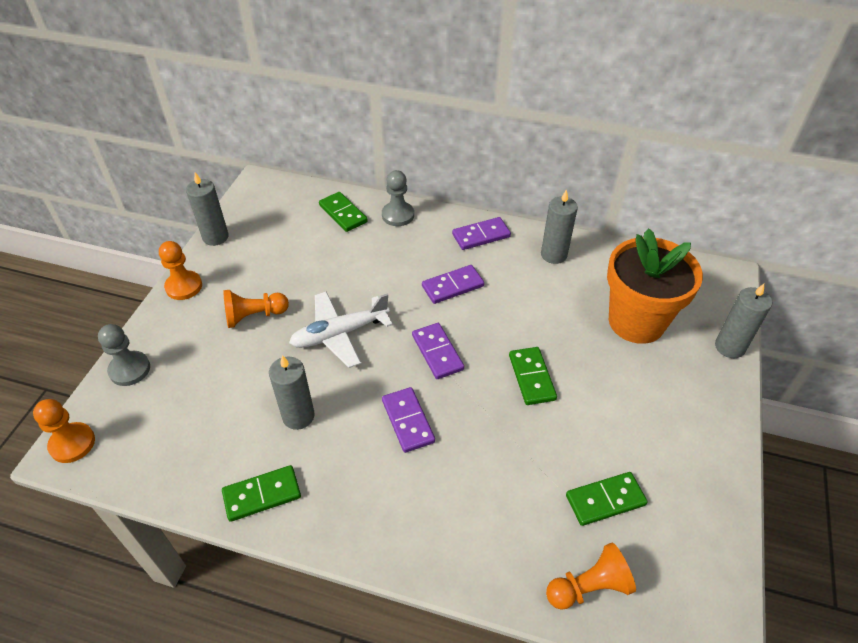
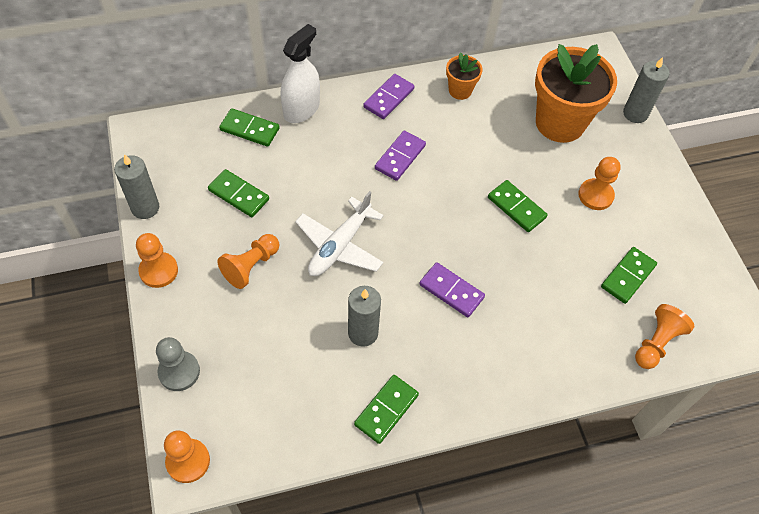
camera: 35 degrees left, 10 degrees up
grey pawn [382,170,414,226] -> white spray bottle [281,24,320,123]
purple domino [412,323,464,379] -> none
grey candle [541,189,578,264] -> orange flower pot [446,52,482,100]
none -> green domino [208,169,269,217]
none -> orange pawn [578,157,621,210]

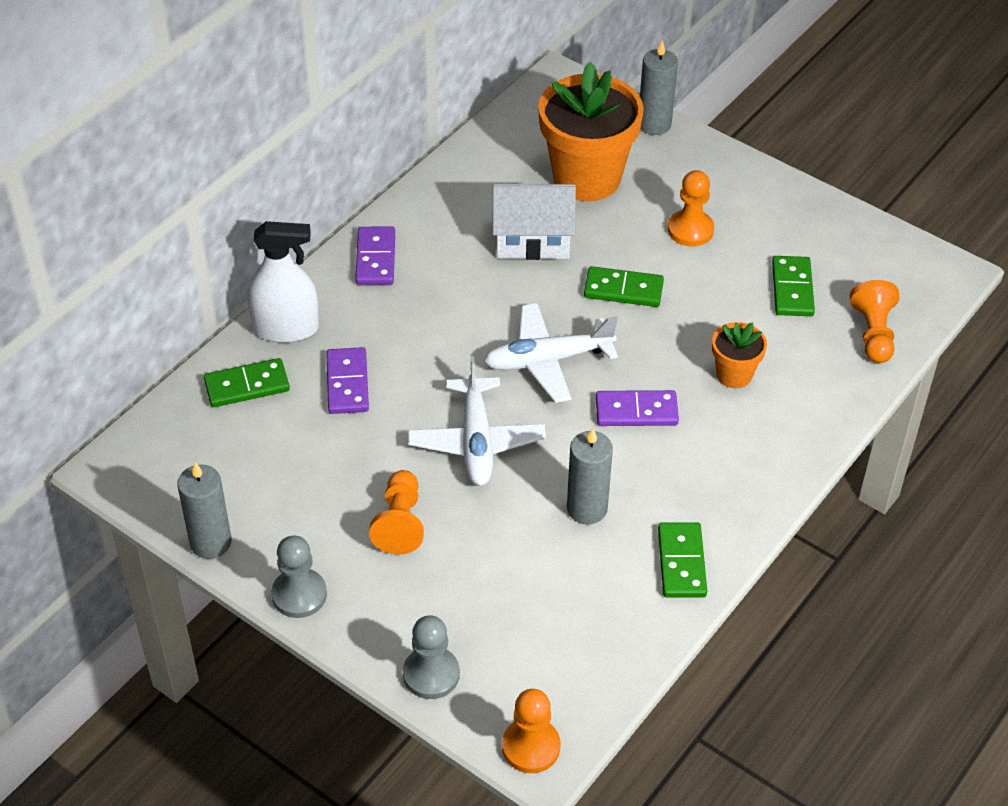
camera: 35 degrees left, 10 degrees down
orange pawn [136,233,178,288] -> grey pawn [271,536,327,618]
green domino [208,169,269,217] -> none
white spray bottle [281,24,320,123] -> white spray bottle turned 90 degrees clockwise [248,221,319,343]
purple domino [375,130,426,181] -> purple domino moved to [326,347,369,414]
orange flower pot [446,52,482,100] -> orange flower pot moved to [712,322,767,388]
none -> white plane [484,303,618,403]
none -> white house [492,184,576,260]

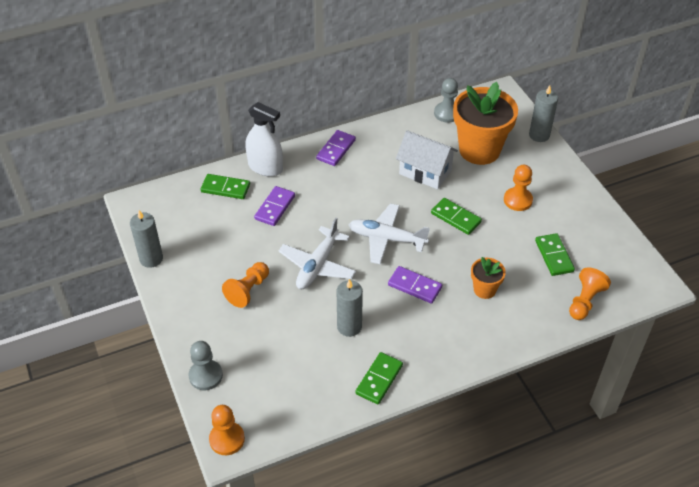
camera: 30 degrees right, 0 degrees up
grey pawn [271,536,327,618] -> grey pawn moved to [434,78,458,123]
green domino [772,256,815,316] -> green domino turned 45 degrees counterclockwise [535,233,575,276]

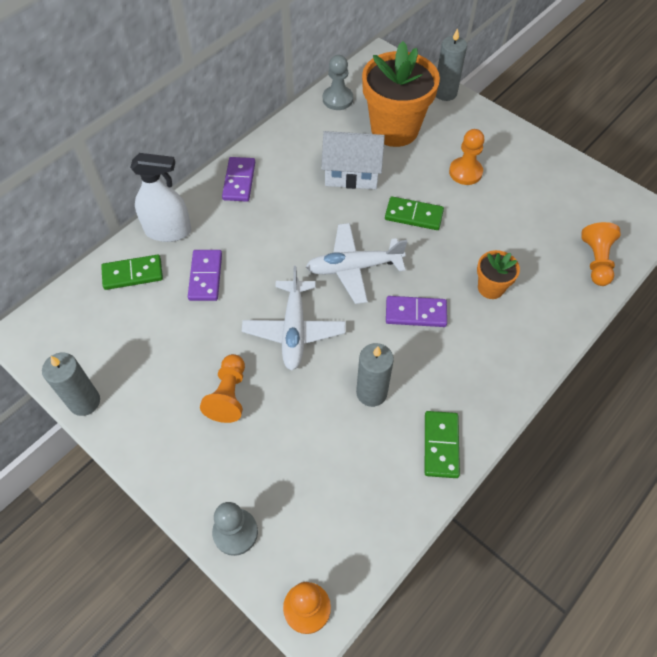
camera: 25 degrees left, 10 degrees up
green domino [535,233,575,276] -> none

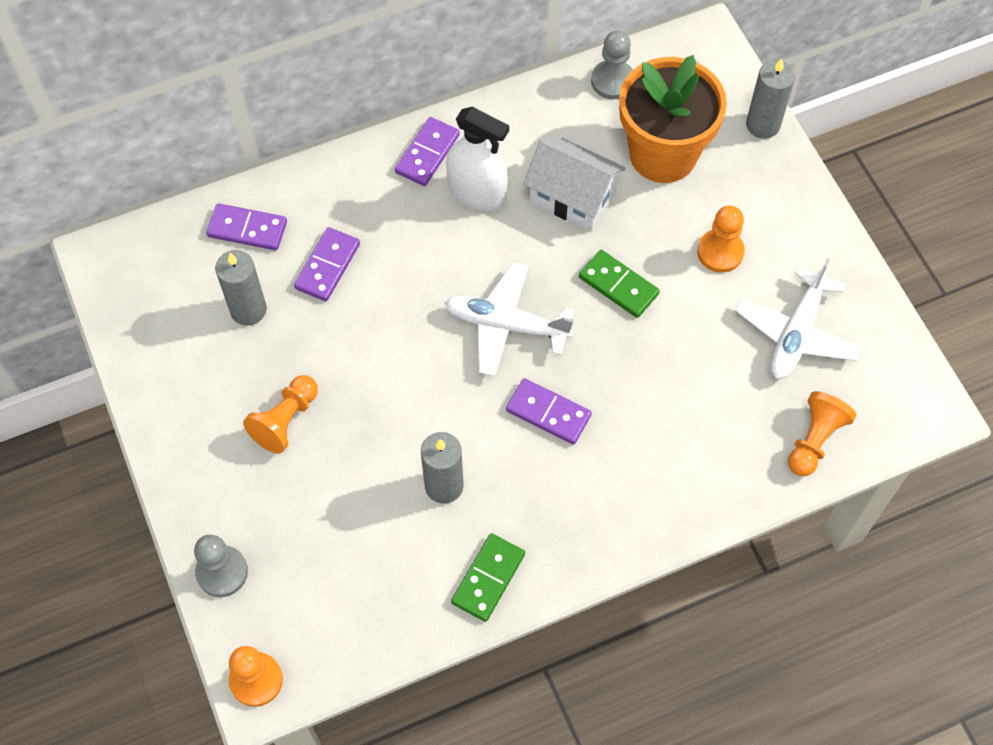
camera: 25 degrees right, 5 degrees up
grey candle [42,353,100,416] -> grey candle moved to [215,250,267,326]
green domino [101,254,163,290] -> purple domino [206,203,287,251]
white spray bottle [130,153,191,242] -> white spray bottle moved to [446,107,509,211]
white plane [242,266,346,371] -> white plane moved to [736,258,862,379]
orange flower pot [477,250,520,299] -> none

